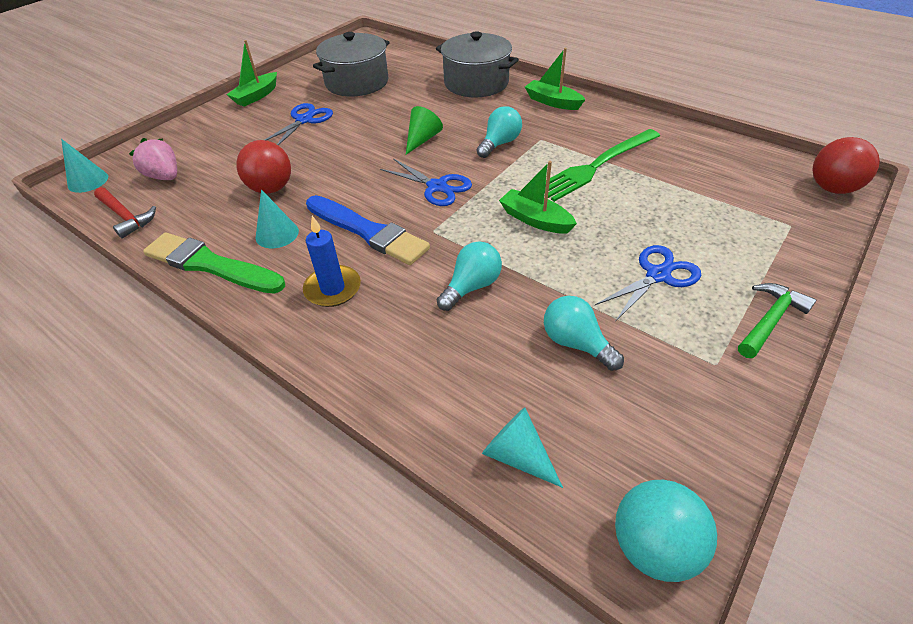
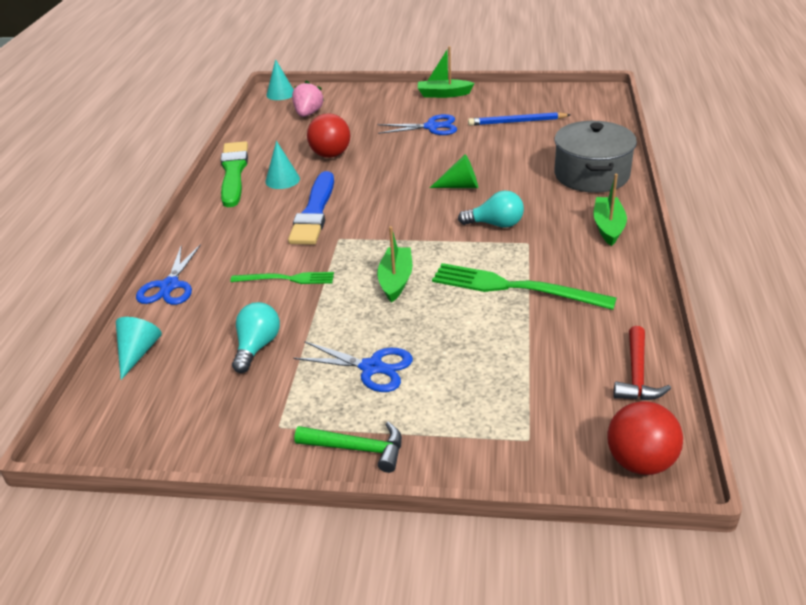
camera: 60 degrees right, 10 degrees down
red hammer [94,187,156,238] -> red hammer moved to [613,326,671,400]
blue candle [303,216,361,307] -> none
grey pot [313,32,390,96] -> blue pencil [468,112,570,126]
blue scissors [380,158,472,206] -> blue scissors moved to [136,244,201,305]
turquoise light bulb [437,242,502,311] -> green fork [230,272,334,284]
turquoise ball [615,480,717,582] -> none

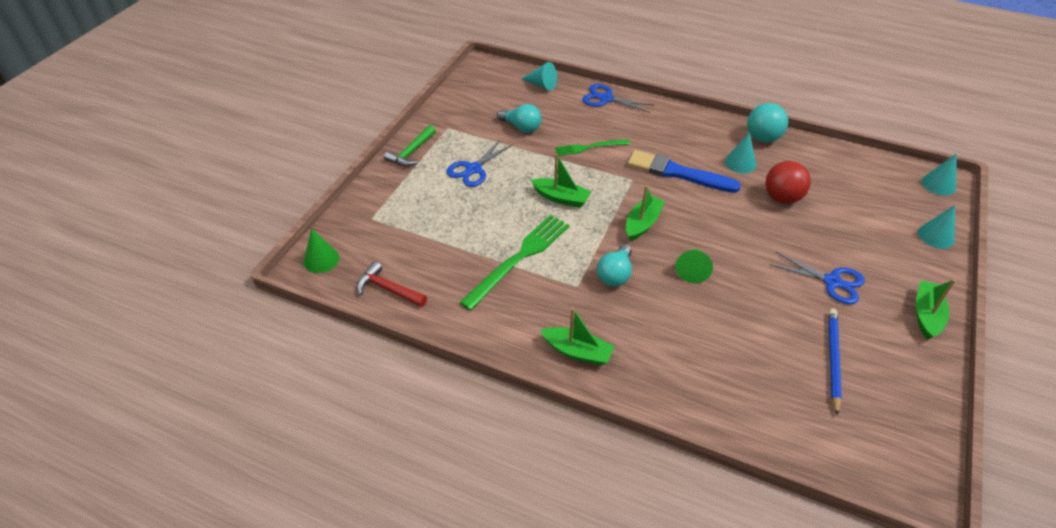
camera: 105 degrees right, 10 degrees up
green brush [220,141,248,207] -> turquoise ball [747,103,788,143]
green fork [230,272,334,284] -> green fork turned 60 degrees clockwise [555,139,630,156]
pink strawberry [292,81,324,117] -> none
blue scissors [378,114,457,135] -> blue scissors turned 75 degrees counterclockwise [769,251,865,305]
grey pot [554,121,637,193] -> none
red ball [607,401,683,475] -> green cone [304,229,339,273]
none -> green boat [626,185,665,241]
none -> turquoise cone [918,205,955,249]

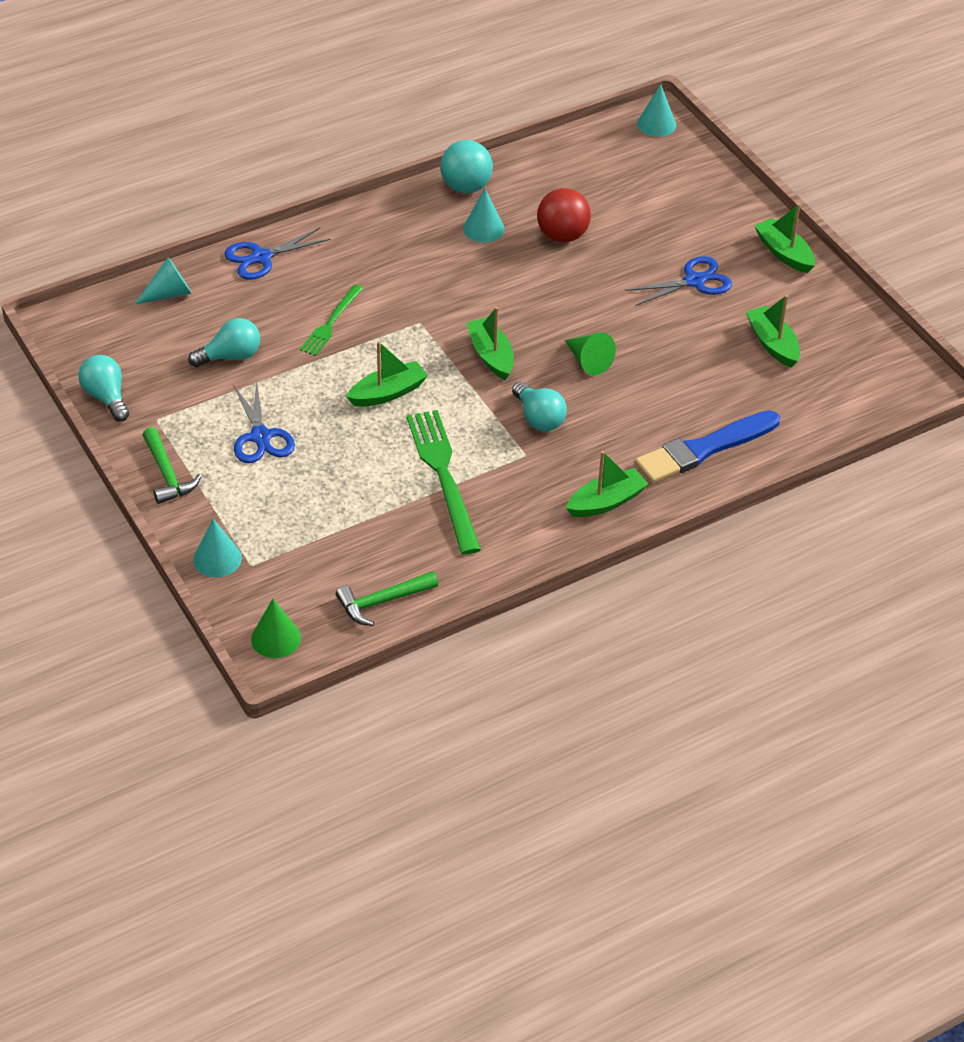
camera: 55 degrees left, 0 degrees up
red hammer [357,261,427,307] -> green hammer [336,571,438,626]
blue brush [627,150,741,193] -> blue brush moved to [635,410,780,483]
blue pencil [828,309,842,416] -> green boat [746,295,800,368]
turquoise cone [918,205,955,249] -> turquoise cone moved to [193,518,242,577]
none -> turquoise light bulb [78,355,129,422]

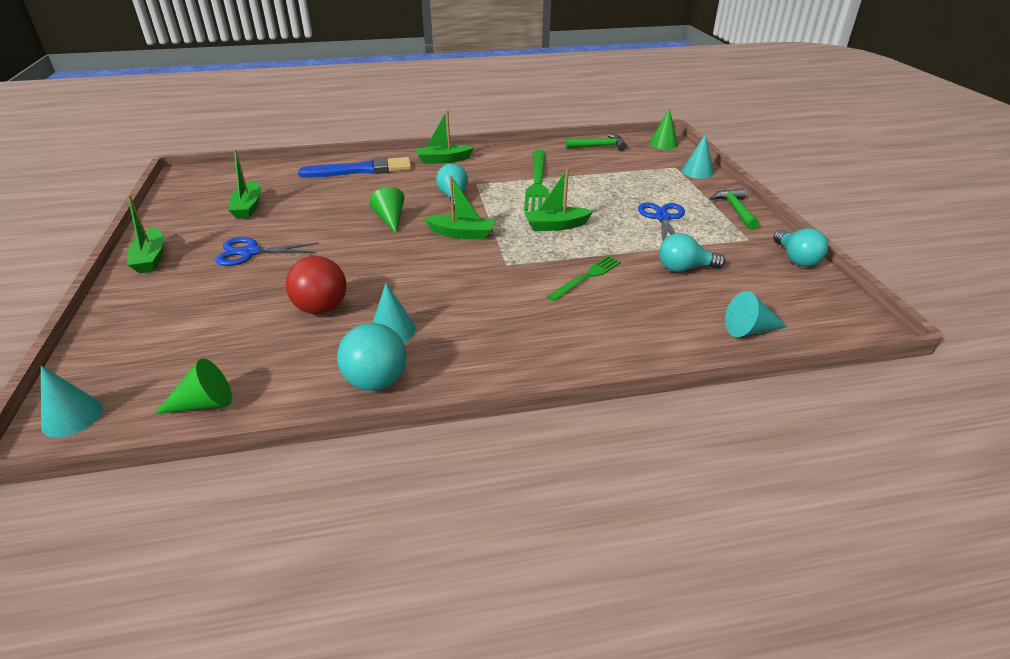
camera: 160 degrees left, 10 degrees down
blue scissors [224,228,331,280] -> none
green boat [466,307,514,380] -> green boat turned 75 degrees counterclockwise [424,176,495,240]
none -> green cone [154,358,232,414]

